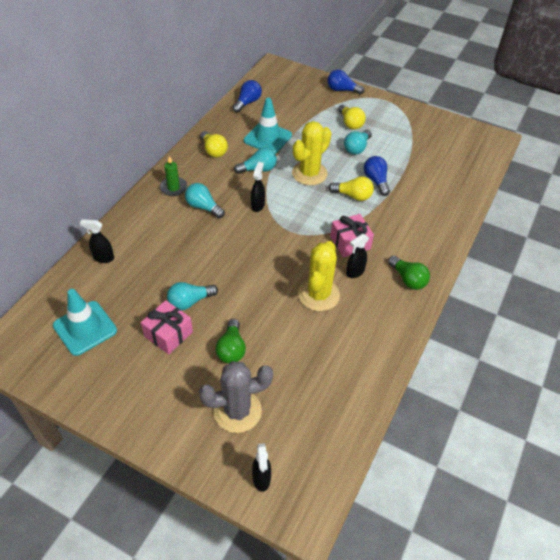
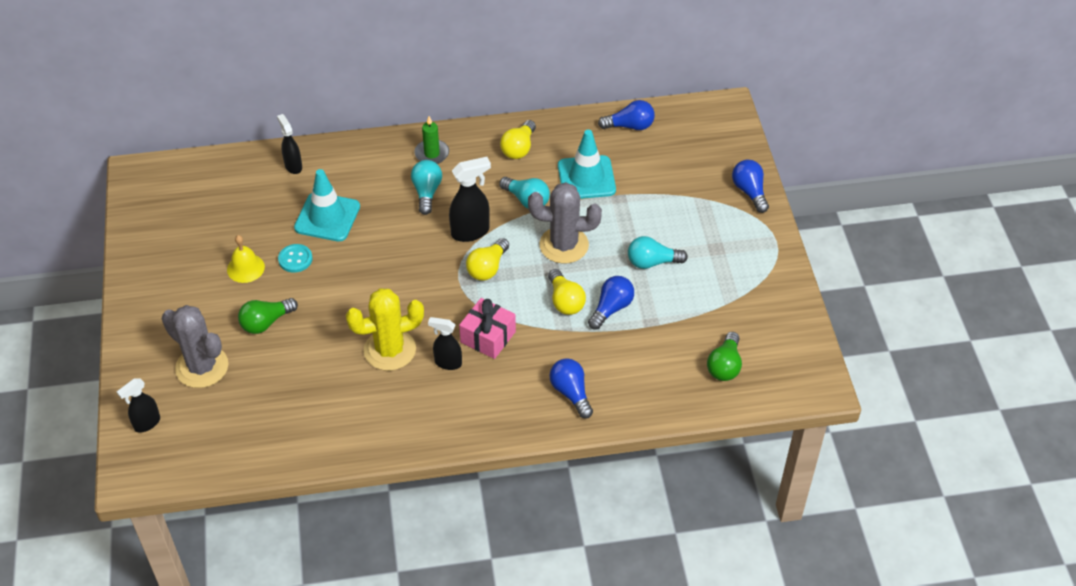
camera: 55 degrees right, 0 degrees up
turquoise traffic cone [53,289,117,356] -> turquoise traffic cone moved to [294,169,360,242]
pink gift [141,300,193,354] -> yellow bell [227,235,265,283]
turquoise light bulb [167,282,218,310] -> turquoise button [278,244,313,273]
black spray bottle [251,162,265,212] -> black spray bottle [449,157,491,242], size x1.52
yellow cactus [292,121,331,185] -> grey cactus [528,182,602,264]
yellow light bulb [338,104,366,130] -> yellow light bulb moved to [466,238,509,281]
green light bulb [388,256,430,290] -> green light bulb moved to [707,332,742,381]
none -> blue light bulb [549,358,593,419]

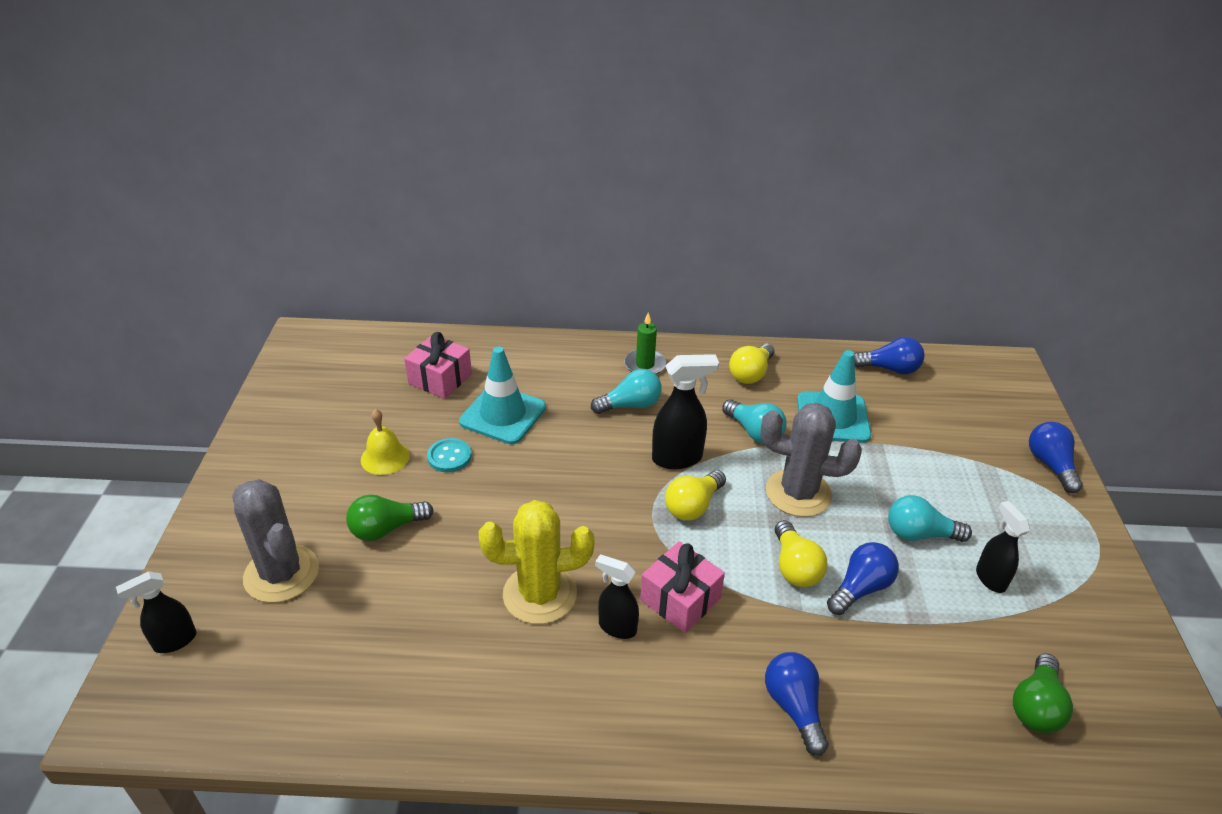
camera: 10 degrees right, 10 degrees down
black spray bottle [277,114,302,174] -> black spray bottle moved to [976,501,1030,593]
turquoise light bulb [411,160,442,215] -> turquoise light bulb turned 60 degrees clockwise [591,369,662,414]
none -> pink gift [404,332,472,399]

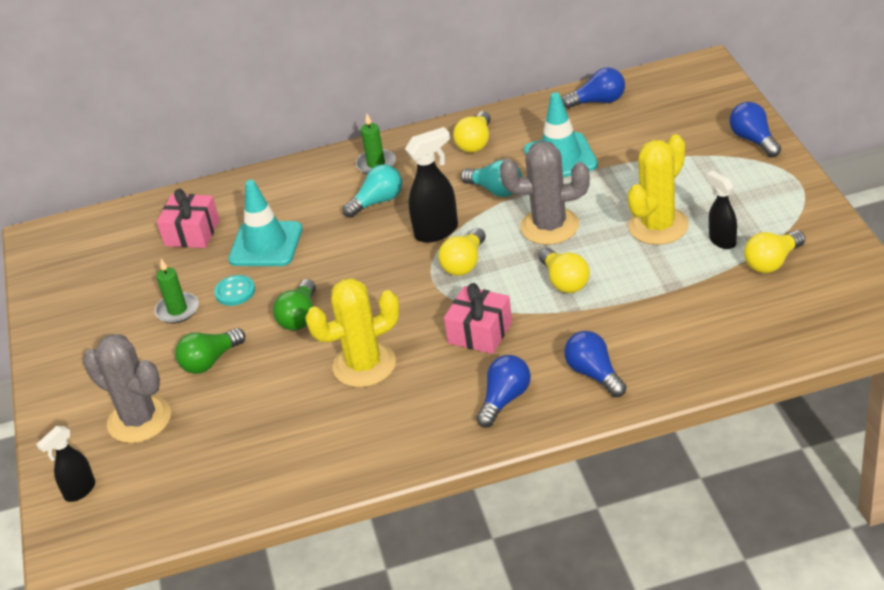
camera: 10 degrees left, 0 degrees up
yellow bell [361,409,410,475] -> green candle [155,259,199,324]
black spray bottle [595,554,639,639] -> none
blue light bulb [827,542,899,615] -> blue light bulb moved to [476,355,531,428]
turquoise light bulb [888,495,972,542] -> yellow cactus [628,134,689,245]
green light bulb [1013,653,1073,733] -> green light bulb moved to [273,279,316,331]
none -> yellow light bulb [744,230,805,273]

